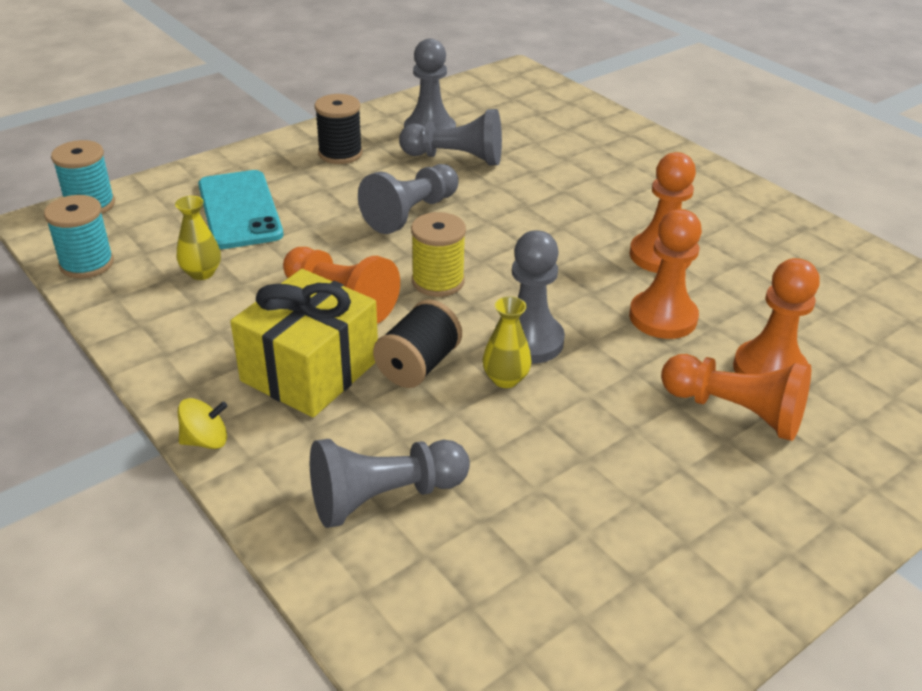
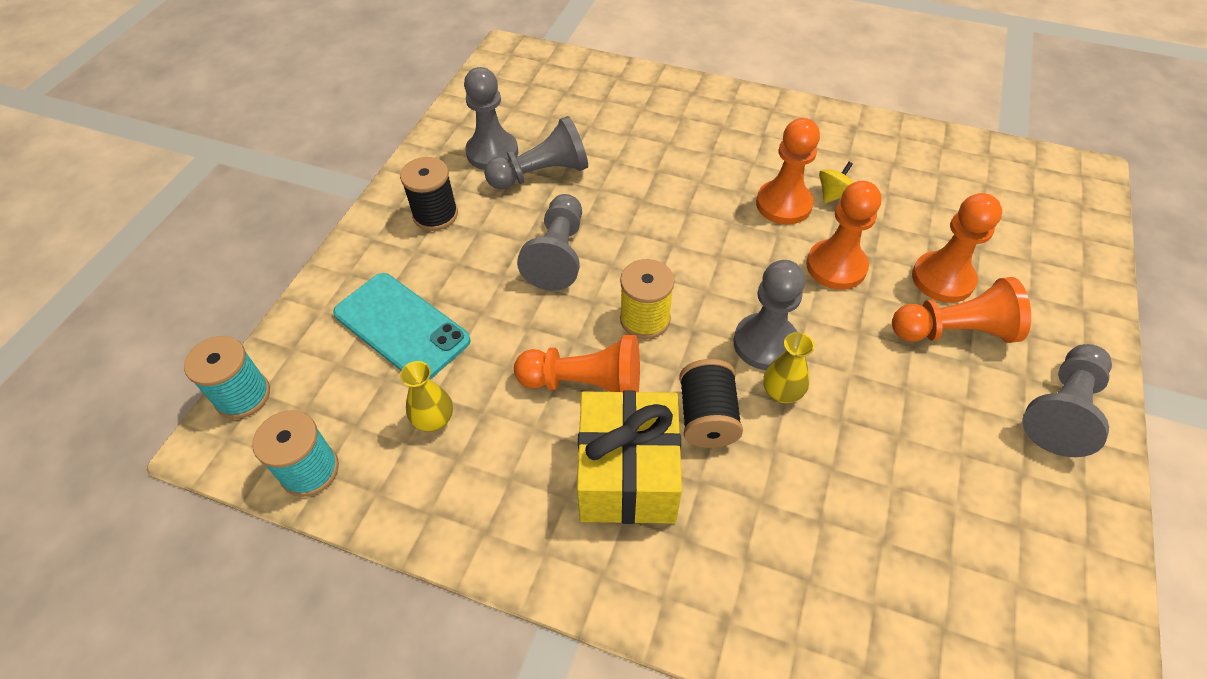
camera: 30 degrees left, 15 degrees up
yellow spinning top [178,398,227,449] -> yellow spinning top moved to [819,162,853,203]
grey pawn [310,439,470,528] -> grey pawn moved to [1023,344,1112,457]

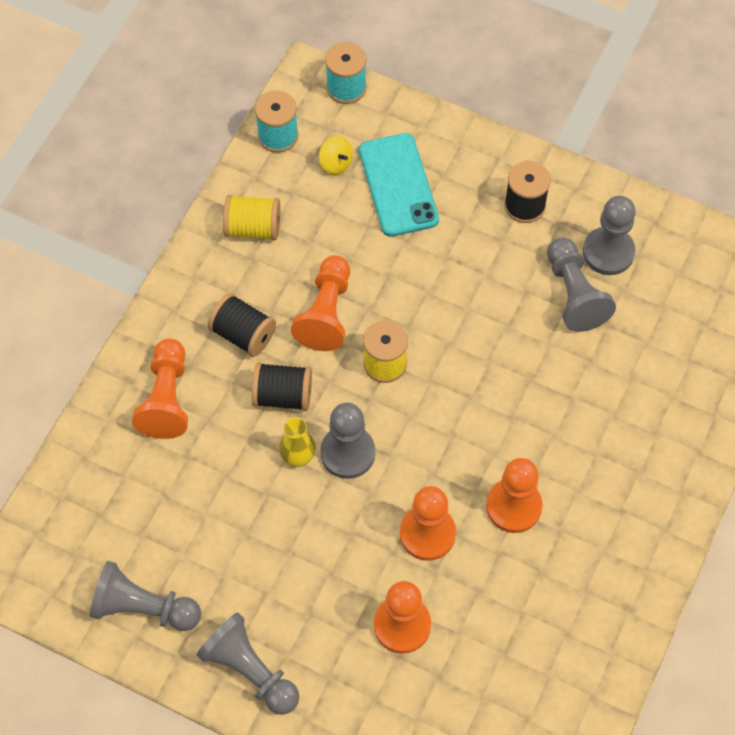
camera: 95 degrees right, 10 degrees up
turquoise phone [333,273,471,380] -> turquoise phone turned 60 degrees counterclockwise [359,133,439,237]
yellow vase [400,361,453,432] -> none
grey pawn [517,194,582,291] -> grey pawn moved to [90,561,201,631]
yellow gift [577,390,682,524] -> black spool [208,293,276,357]
yellow spinning top [819,162,853,203] -> yellow spinning top moved to [319,136,353,175]
orange pawn [892,277,1031,343] -> orange pawn moved to [132,339,188,439]
none -> yellow spool [223,195,280,240]

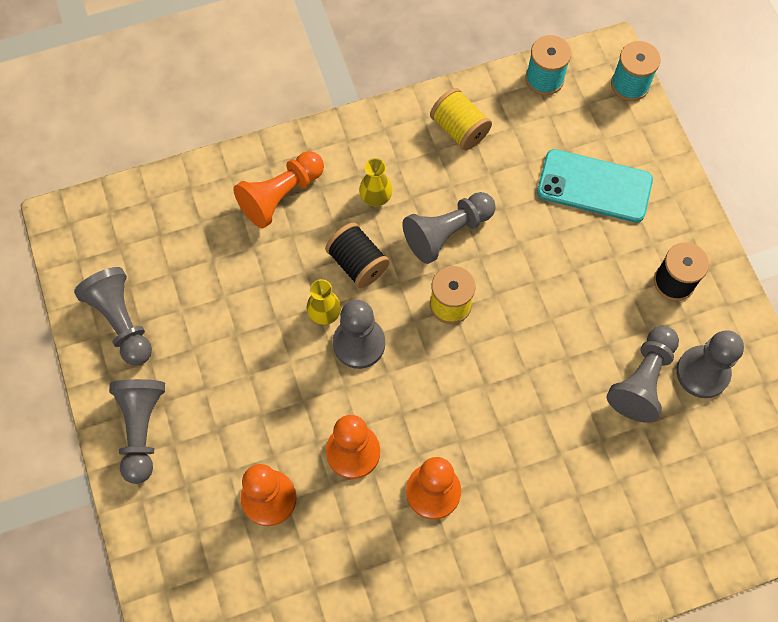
camera: 45 degrees right, 5 degrees up
black spool [208,293,276,357] -> yellow vase [359,158,392,206]
orange pawn [291,255,350,351] -> grey pawn [402,192,496,264]
yellow spinning top [319,136,353,175] -> none
turquoise phone [359,133,439,237] -> turquoise phone turned 75 degrees clockwise [537,149,653,222]

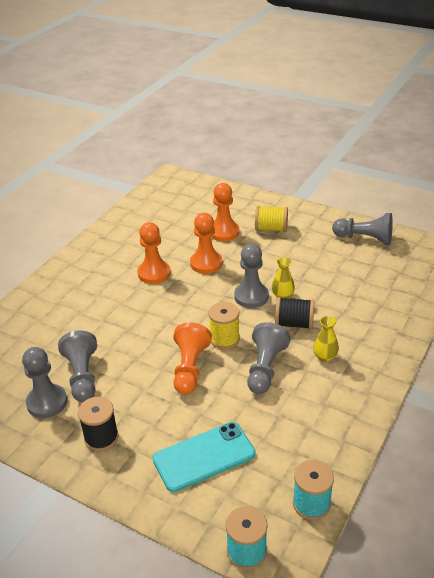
camera: 140 degrees right, 30 degrees down
grey pawn [109,379,165,484] -> none
orange pawn [233,151,324,228] -> orange pawn moved to [173,323,212,394]
yellow spool [430,88,492,151] -> yellow spool moved to [255,206,288,232]

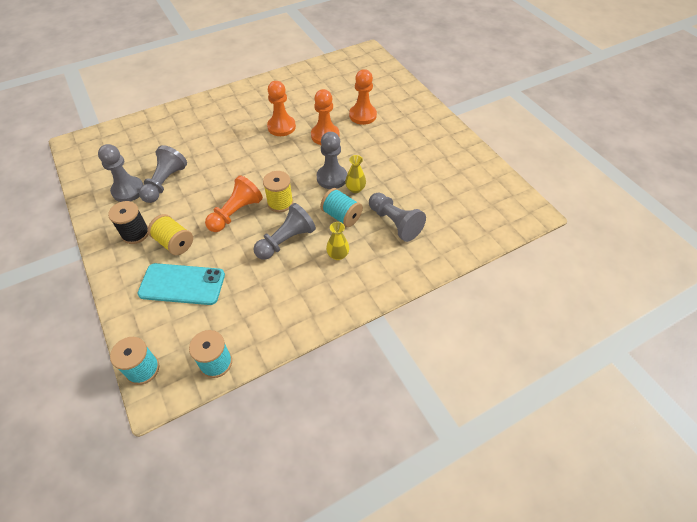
camera: 30 degrees right, 15 degrees up
yellow spool [255,206,288,232] -> yellow spool moved to [148,214,193,255]
black spool [275,297,314,329] -> turquoise spool [320,188,363,227]
grey pawn [332,213,393,245] -> grey pawn moved to [369,193,426,242]

